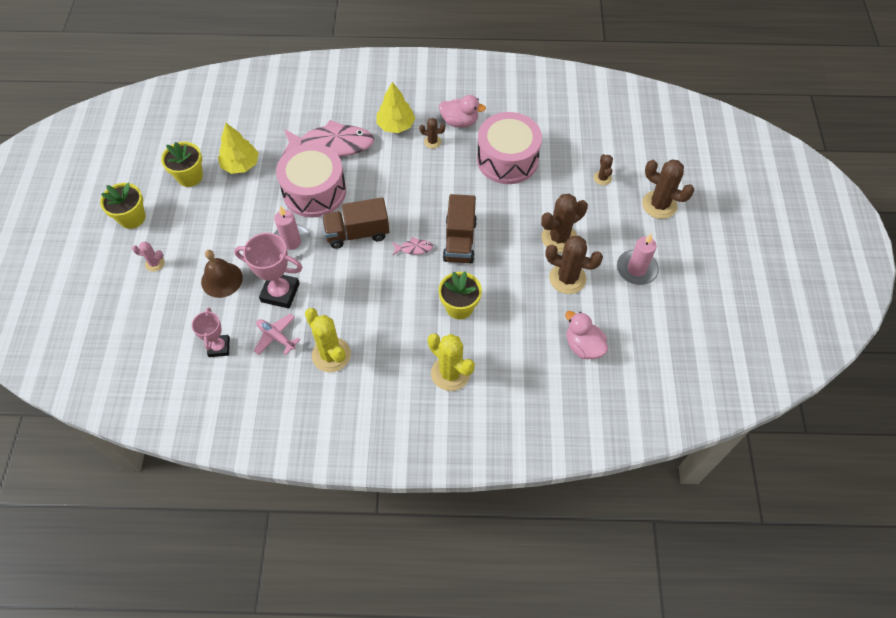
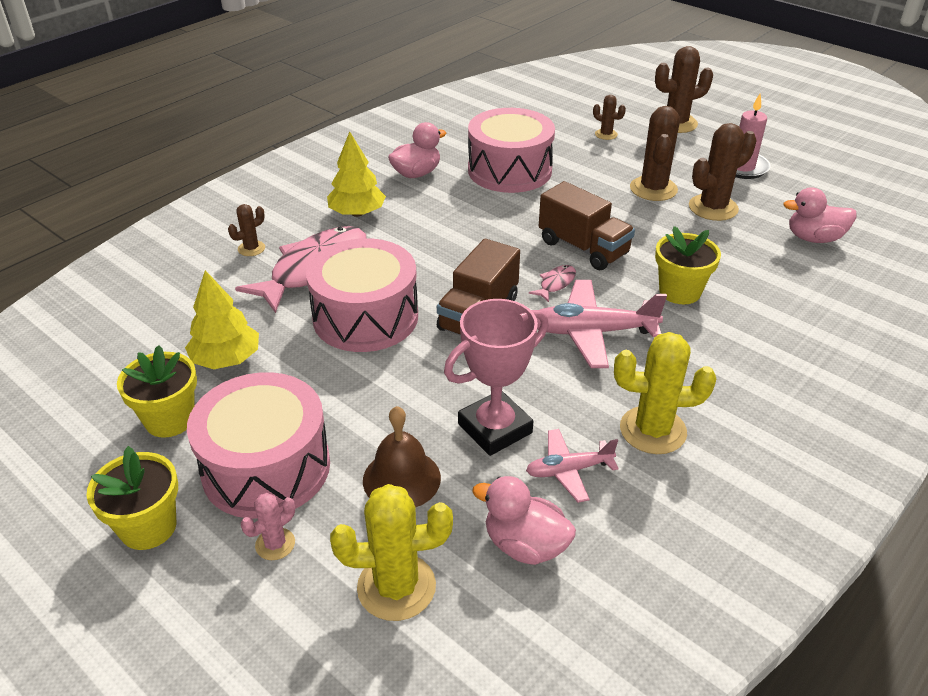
camera: 50 degrees left, 20 degrees down
pink trophy [192,307,230,357] -> pink duck [472,476,576,565]
pink candle [274,206,312,258] -> none
brown cactus [419,118,445,149] -> brown cactus moved to [228,204,265,256]
yellow cactus [428,333,475,391] -> yellow cactus moved to [330,484,453,621]
none -> pink drum [187,372,330,519]
none -> pink plane [537,280,667,368]

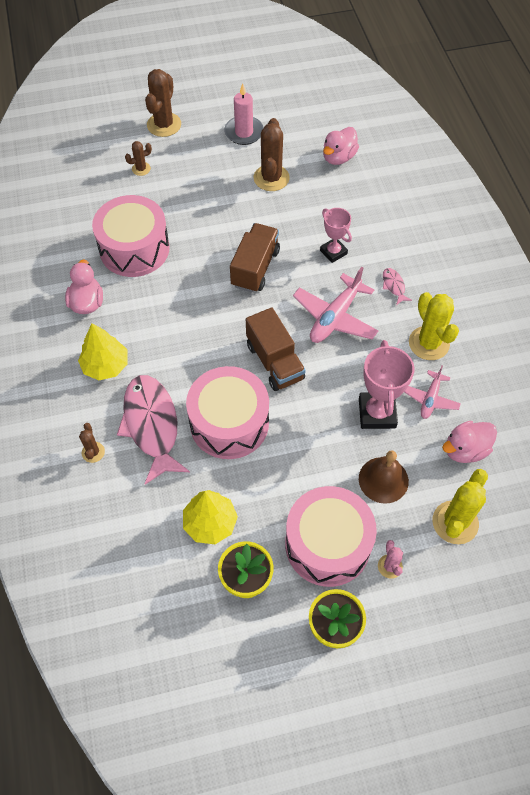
camera: 55 degrees left, 20 degrees up
pink fish [529,265,576,302] -> pink fish moved to [383,268,412,305]
brown truck [539,181,635,270] -> brown truck turned 60 degrees counterclockwise [230,223,280,293]
yellow cactus [614,332,716,454] -> yellow cactus turned 60 degrees counterclockwise [409,292,459,360]
brown cactus [630,106,680,201] -> none
yellow flower pot [655,226,721,304] -> pink trophy [320,208,352,263]

